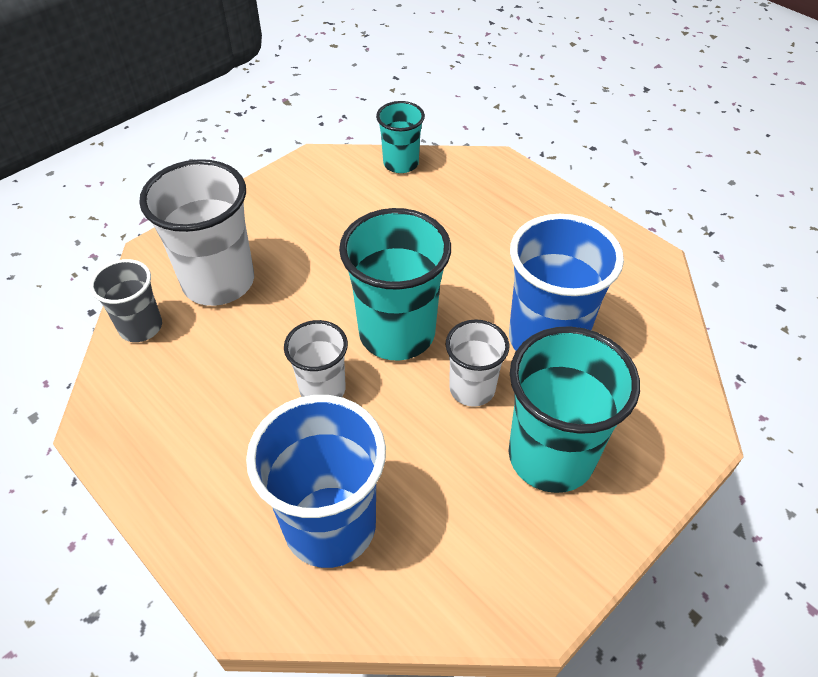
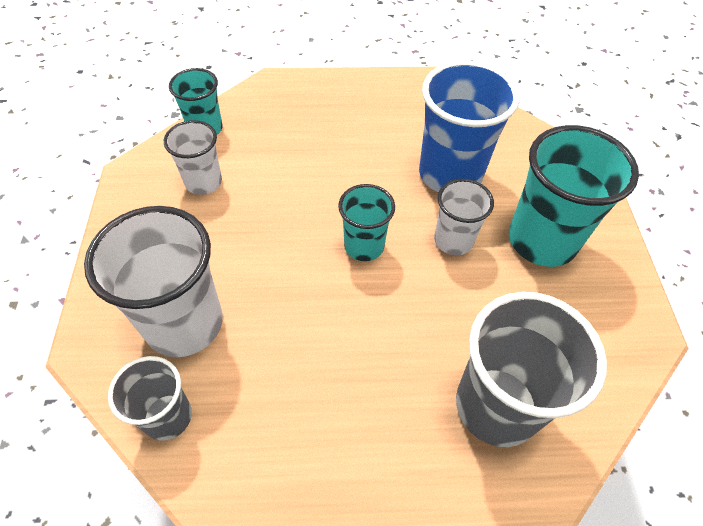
camera: 50 degrees left, 5 degrees up
blue cup [246,395,386,568] -> grey cup [456,292,607,447]
white cup [284,320,348,397] -> white cup moved to [164,120,222,195]
turquoise cup [339,208,451,361] -> turquoise cup [338,184,395,261], size x0.57

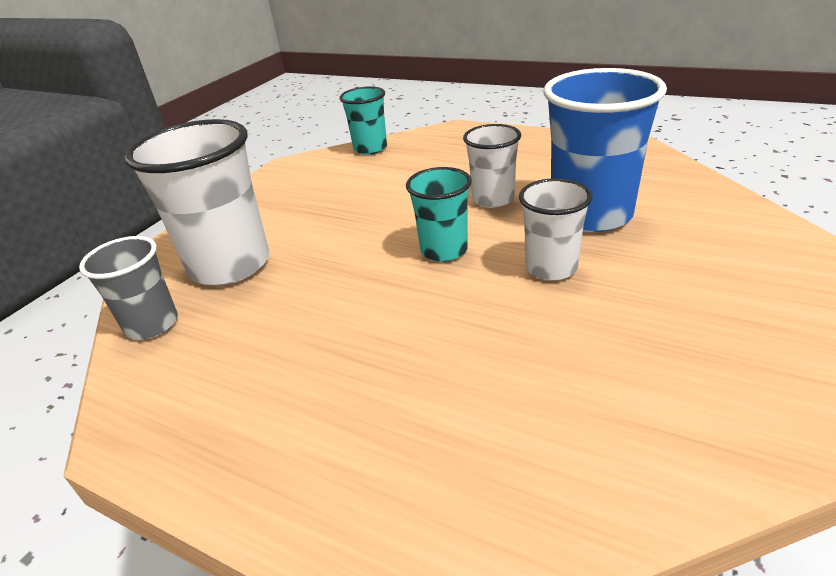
camera: 35 degrees right, 20 degrees down
white cup [164,120,222,195] -> white cup moved to [463,124,521,208]
grey cup [456,292,607,447] -> none
turquoise cup [509,125,639,267] -> none

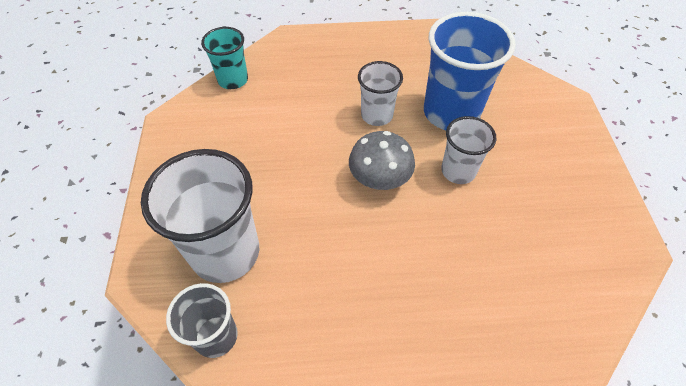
camera: 35 degrees left, 20 degrees up
turquoise cup [406,167,472,262] -> grey mushroom [349,131,415,190]

